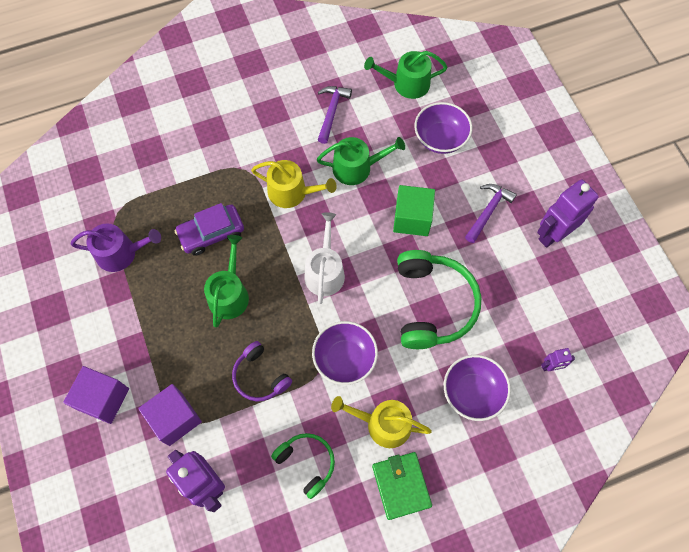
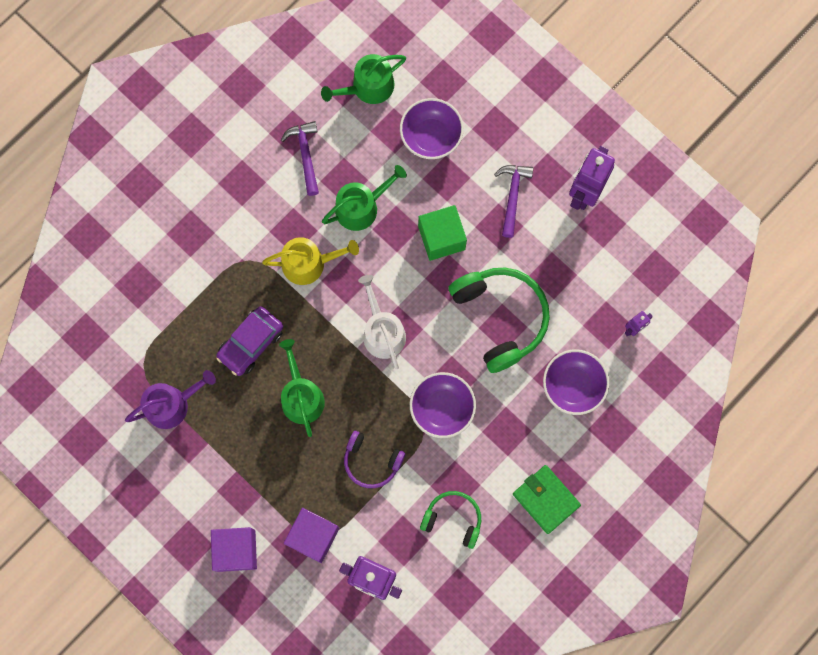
camera: 25 degrees left, 10 degrees up
yellow watering can [331,396,432,448] -> none

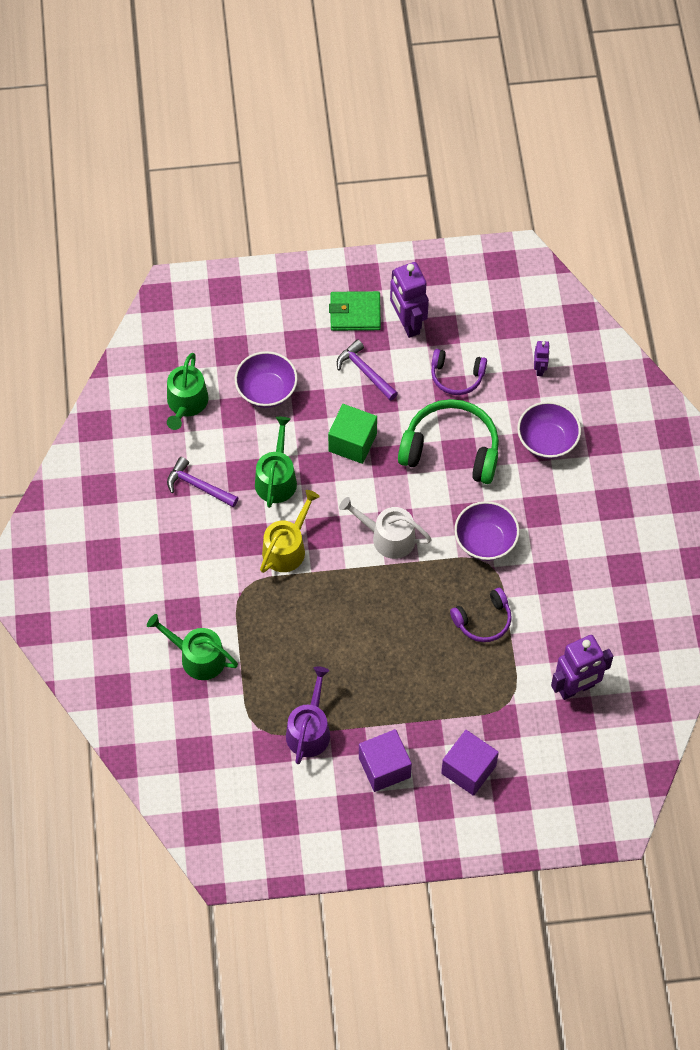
camera: 50 degrees left, 15 degrees down
purple car [216,306,283,376] -> none
green watering can [279,339,325,437] -> green watering can moved to [147,614,238,680]
purple cube [284,508,340,563] -> purple cube moved to [359,729,412,792]
green headphones [420,491,481,549] -> none
green wallet [513,465,581,534] -> green wallet moved to [329,291,381,331]
none -> purple headphones [431,349,487,395]

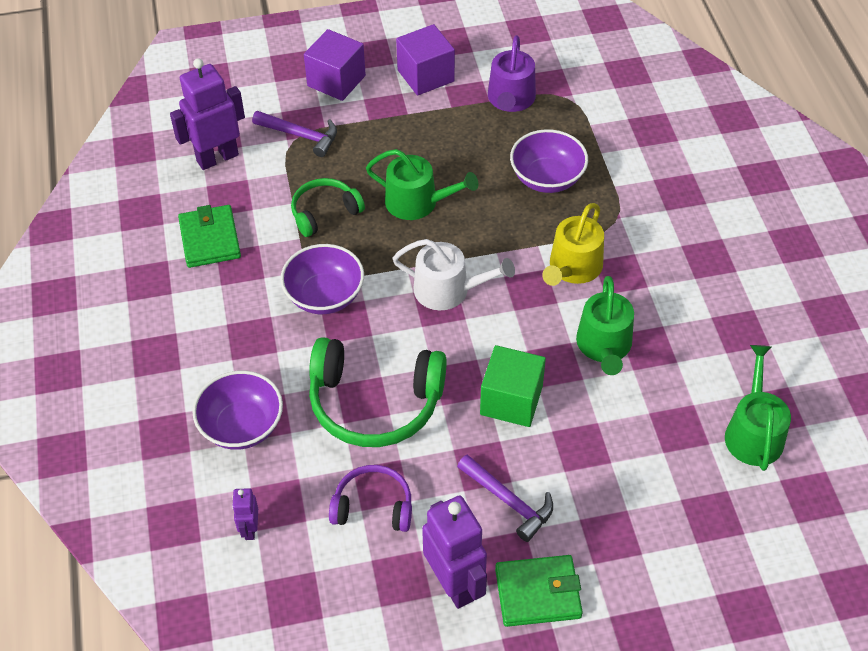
camera: 175 degrees right, 10 degrees down
green watering can [147,614,238,680] -> green watering can moved to [366,149,479,220]
purple hammer [167,457,238,507] -> purple hammer moved to [252,111,337,157]
purple bowl [235,351,298,408] -> purple bowl moved to [510,129,588,193]
purple headphones [450,588,512,642] -> green headphones [291,178,365,237]
none -> green wallet [178,205,241,268]

